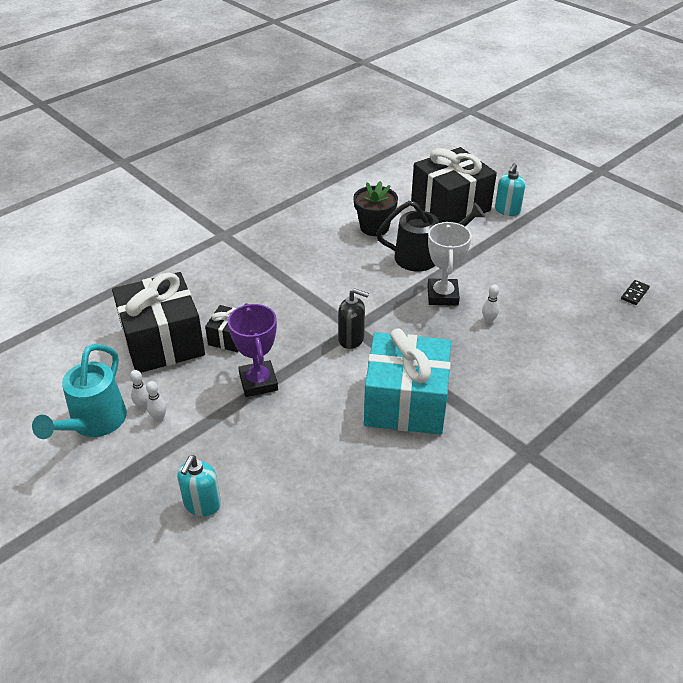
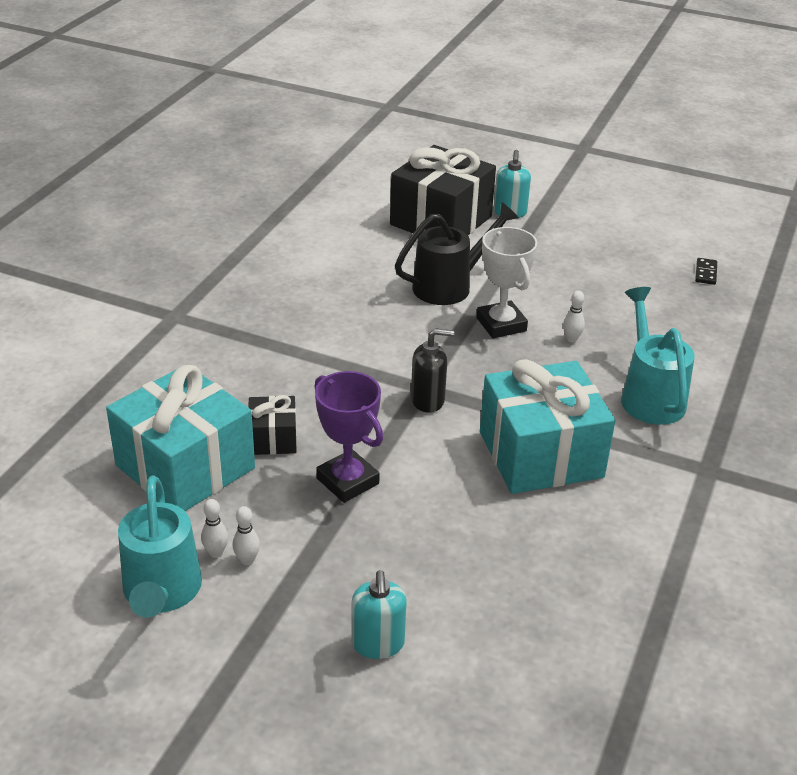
camera: 25 degrees left, 5 degrees down
black gift [112,272,205,373] -> turquoise gift [106,364,255,511]
black flower pot [353,181,398,236] -> none
none -> turquoise watering can [621,287,695,425]

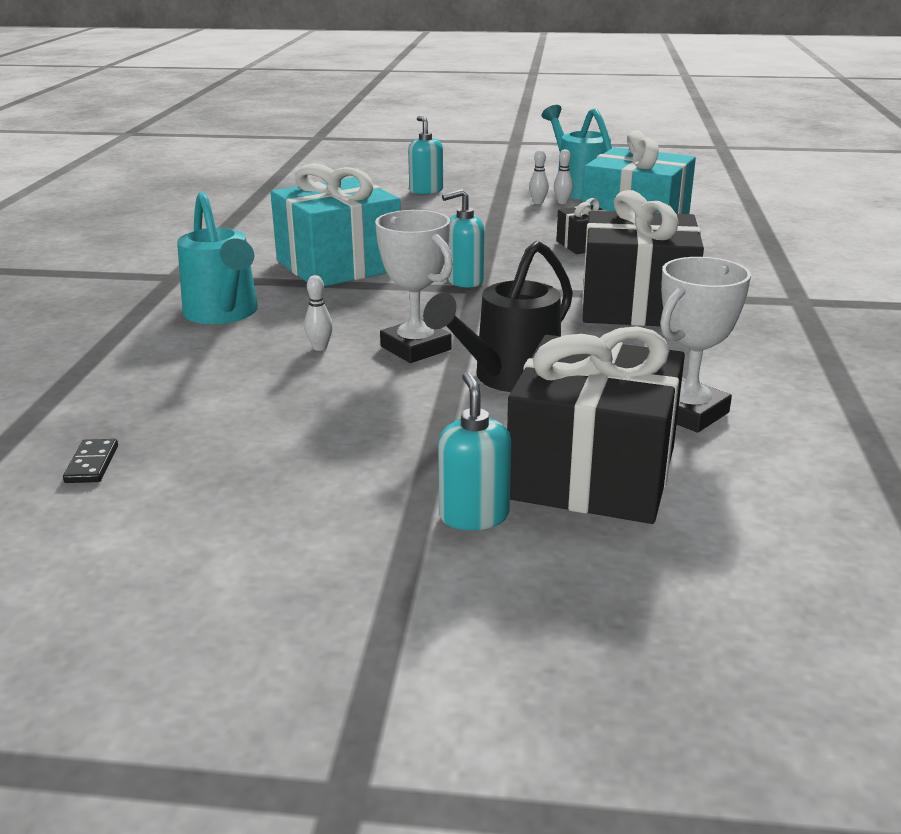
camera: 165 degrees right, 10 degrees down
purple trophy [315,371,383,503] -> none
black soap dispenser [411,328,455,413] -> turquoise soap dispenser [442,189,484,288]
none -> black gift [582,190,704,326]
none -> white trophy [660,257,751,433]

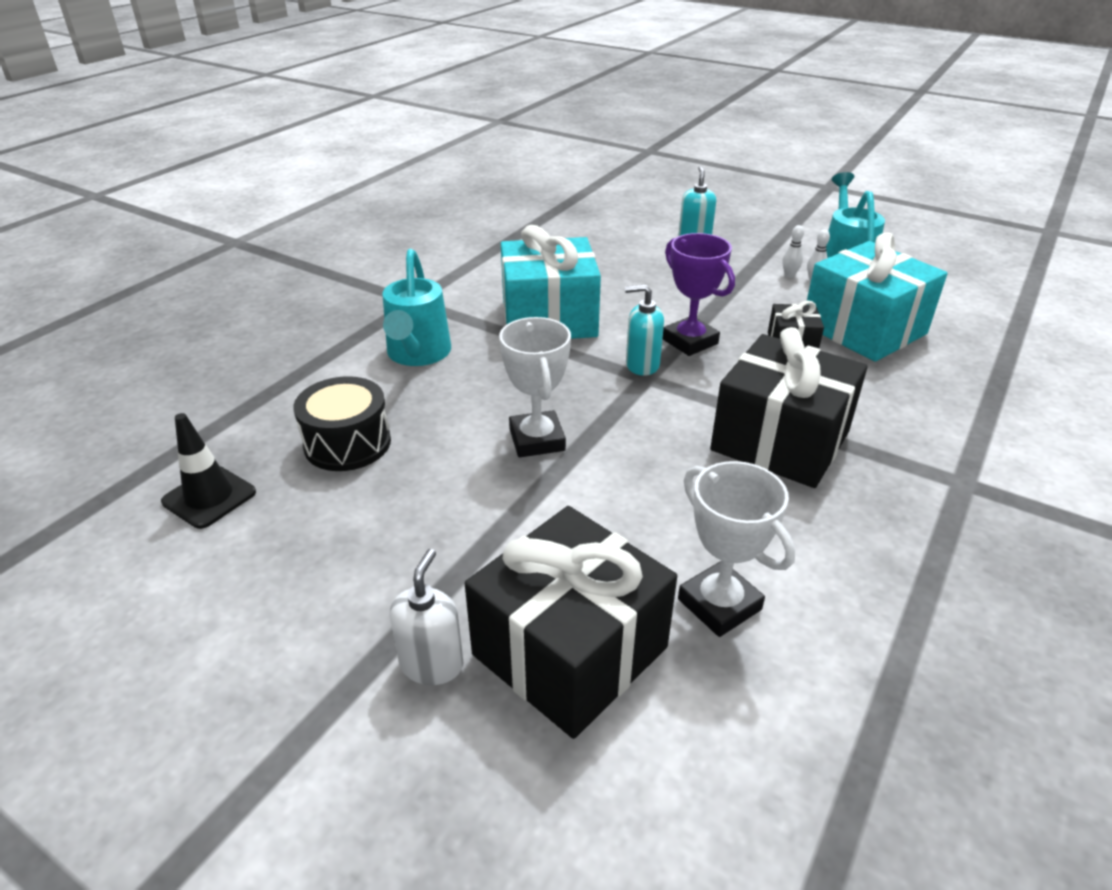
camera: 25 degrees right, 10 degrees up
black domino [63,439,118,483] -> black traffic cone [161,413,256,529]
white bowling pin [304,275,333,351] -> none
black watering can [423,241,573,392] -> none
turquoise soap dispenser [438,372,512,530] -> white soap dispenser [390,549,463,685]
white trophy [660,257,751,433] -> white trophy turned 75 degrees clockwise [678,461,795,637]
none -> black drum [293,376,391,471]
none -> purple trophy [663,233,735,356]

